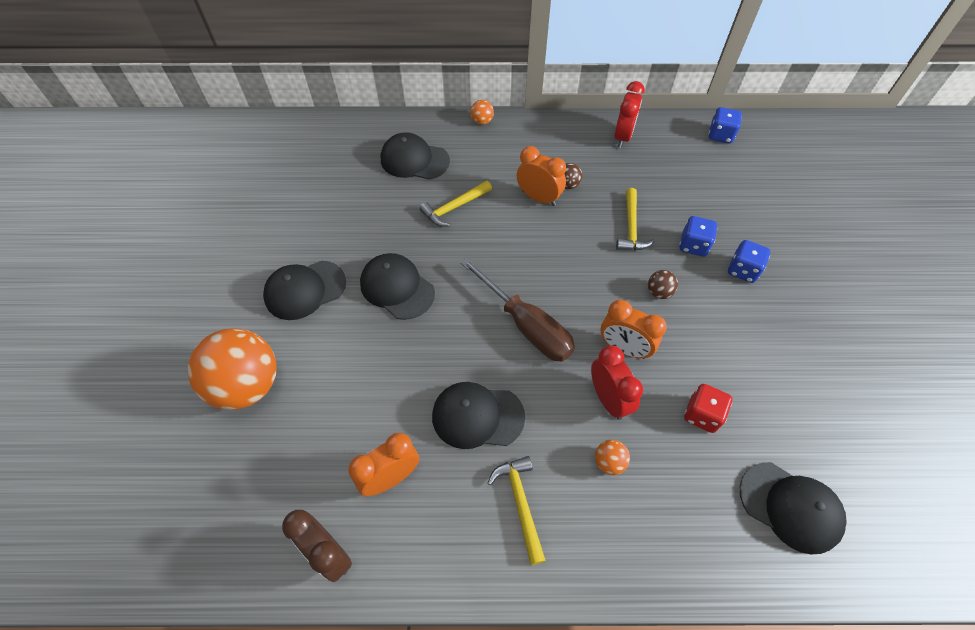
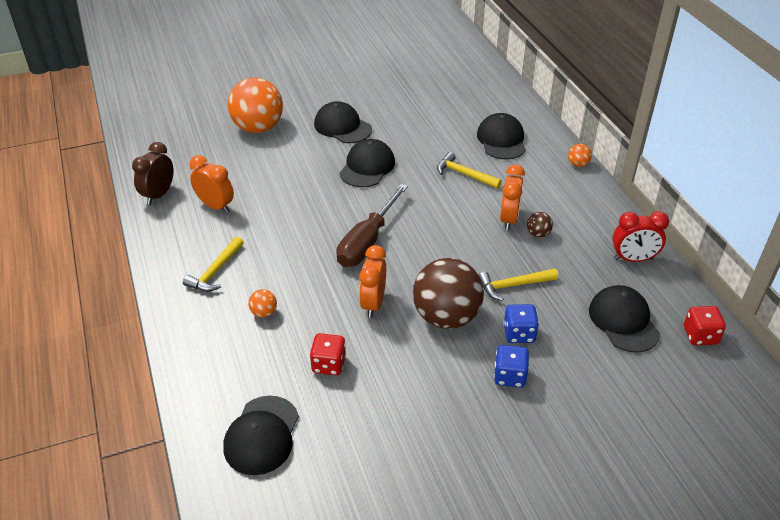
camera: 70 degrees right, 15 degrees down
black cap [432,382,525,449] -> black cap moved to [589,285,660,353]
yellow hammer [488,456,546,565] -> yellow hammer turned 150 degrees clockwise [183,237,244,292]
red clock [591,345,643,420] -> none
brown ball [648,270,678,299] -> brown ball [413,258,484,329], size x2.45
blue dice [709,107,742,143] -> red dice [684,306,726,345]

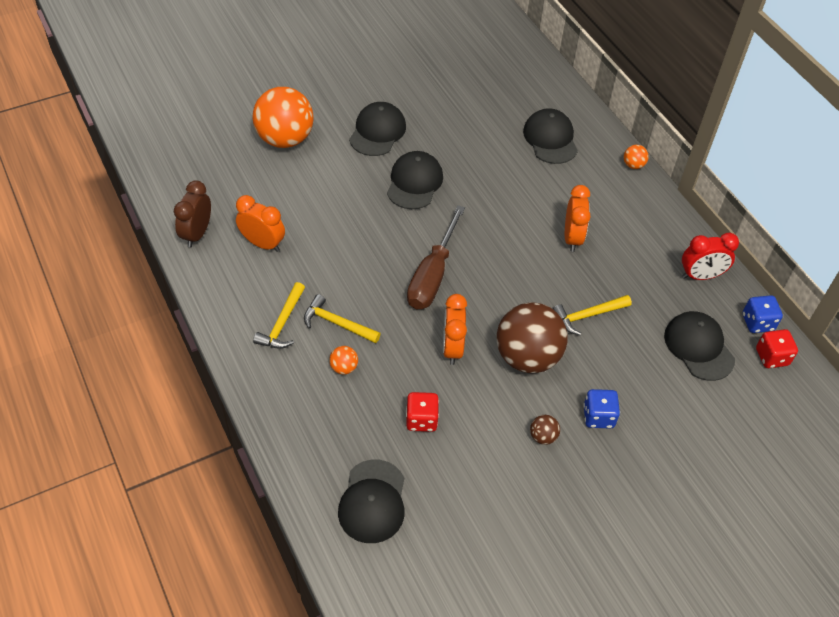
camera: 10 degrees left, 10 degrees up
black cap [314,101,372,143] -> black cap turned 75 degrees clockwise [349,102,406,156]
yellow hammer [437,152,502,189] -> yellow hammer moved to [304,294,381,344]
blue dice [503,304,539,343] -> blue dice moved to [743,295,783,333]
brown ball [527,212,553,237] -> brown ball moved to [530,415,560,445]

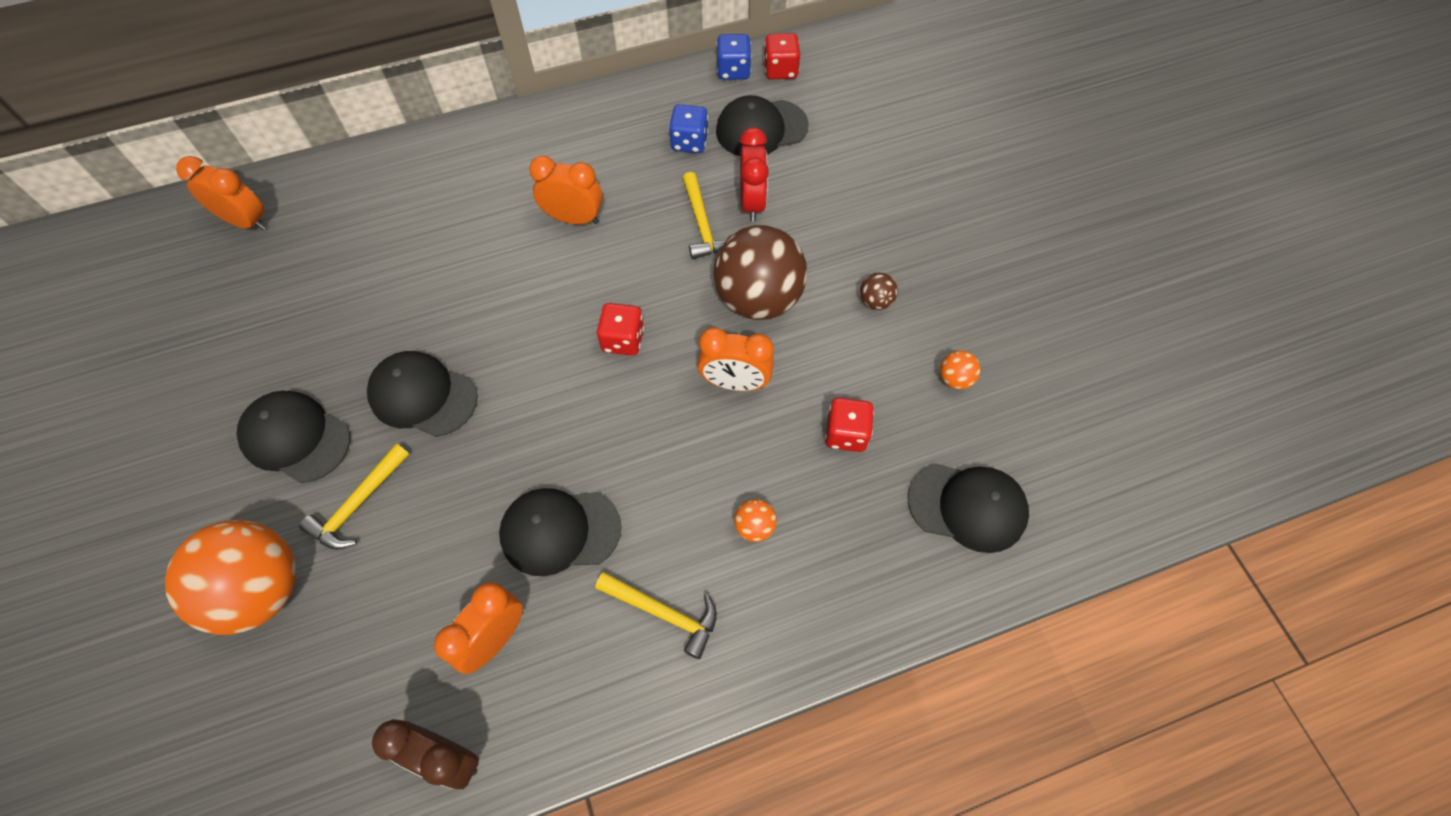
camera: 80 degrees left, 10 degrees up
yellow hammer [304,294,381,344] -> yellow hammer moved to [299,444,410,550]
brown screwdriver [407,205,465,309] -> none
black cap [523,108,578,164] -> black cap moved to [499,488,622,576]
blue dice [583,389,620,429] -> blue dice moved to [669,104,709,153]
orange ball [624,145,649,169] -> orange ball moved to [940,350,980,389]
red clock [682,233,739,280] -> red clock moved to [740,127,769,222]
none -> orange clock [176,156,267,231]
none -> red dice [597,303,644,356]

